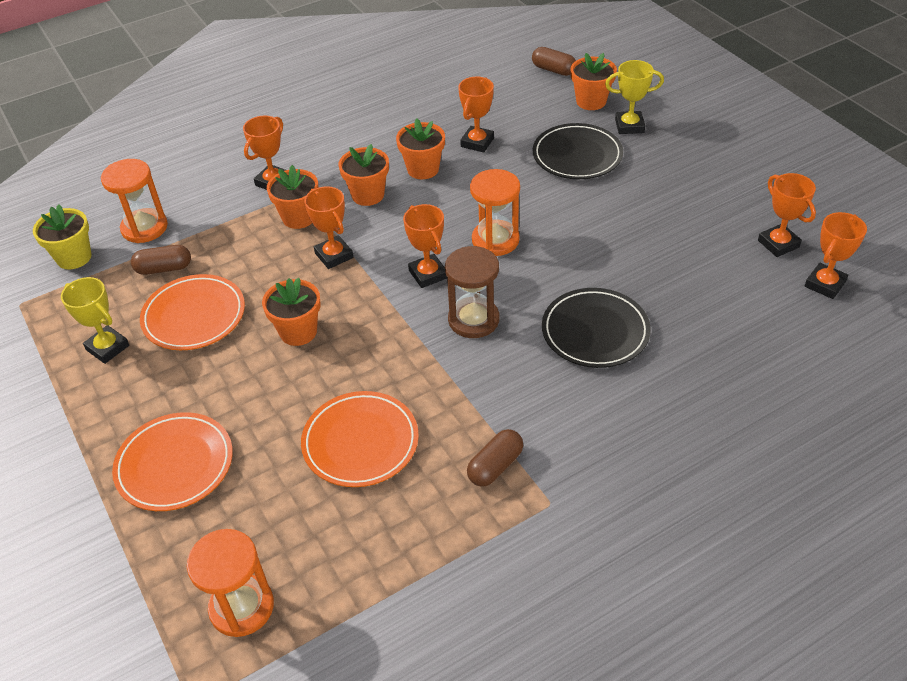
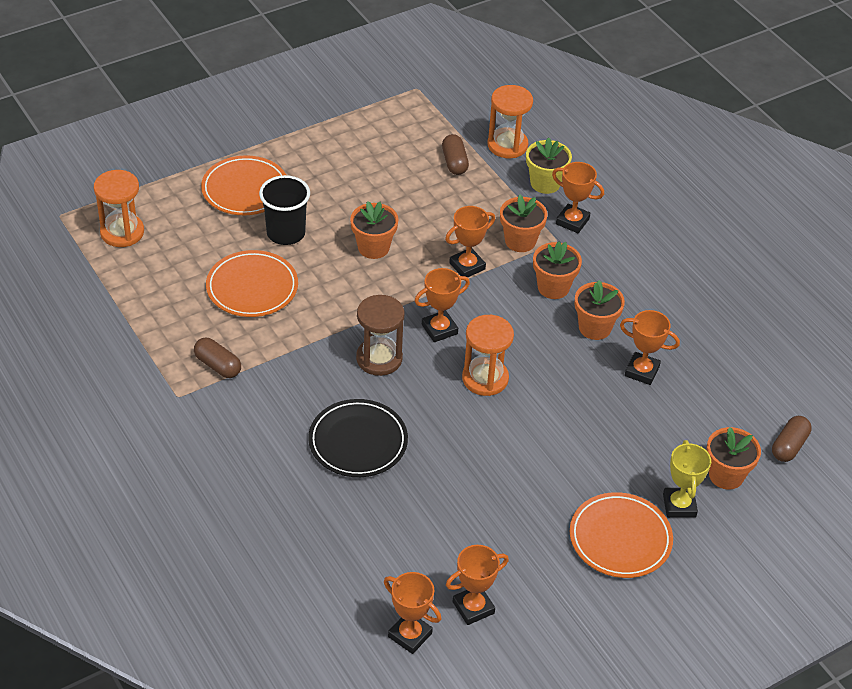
camera: 85 degrees right, 0 degrees up
yellow flower pot [33,205,91,270] -> yellow flower pot moved to [526,137,572,194]
yellow trophy [61,277,129,364] -> none
orange plate [140,274,245,350] -> orange plate moved to [570,492,673,578]
black plate [533,123,623,179] -> none
none -> black cup [259,175,310,245]

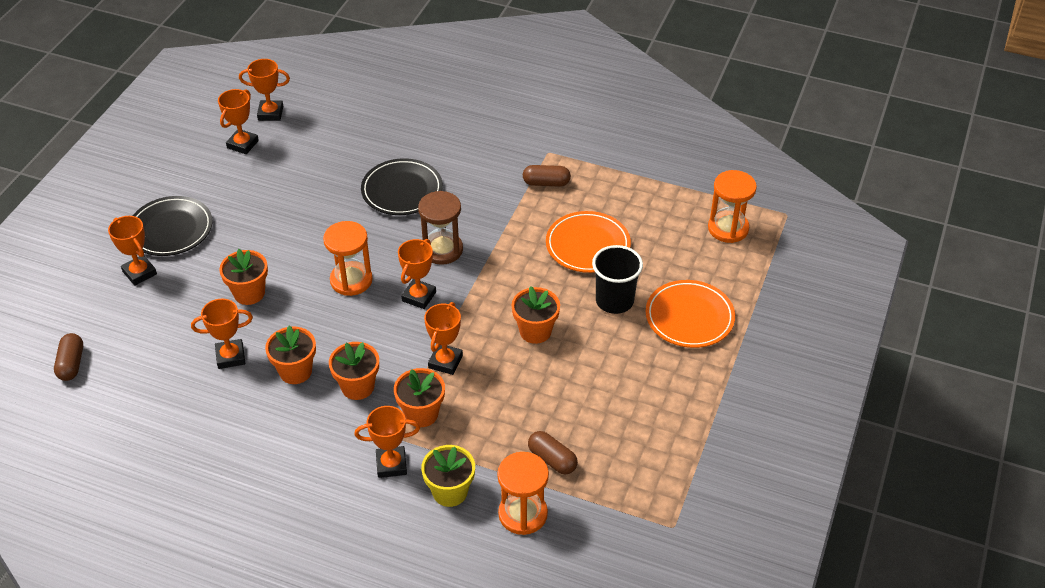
camera: 145 degrees right, 0 degrees up
orange plate [570,492,673,578] -> black plate [133,196,213,256]
yellow trophy [663,440,711,518] -> orange trophy [108,216,157,286]
orange flower pot [706,427,761,490] -> orange flower pot moved to [219,249,268,305]

